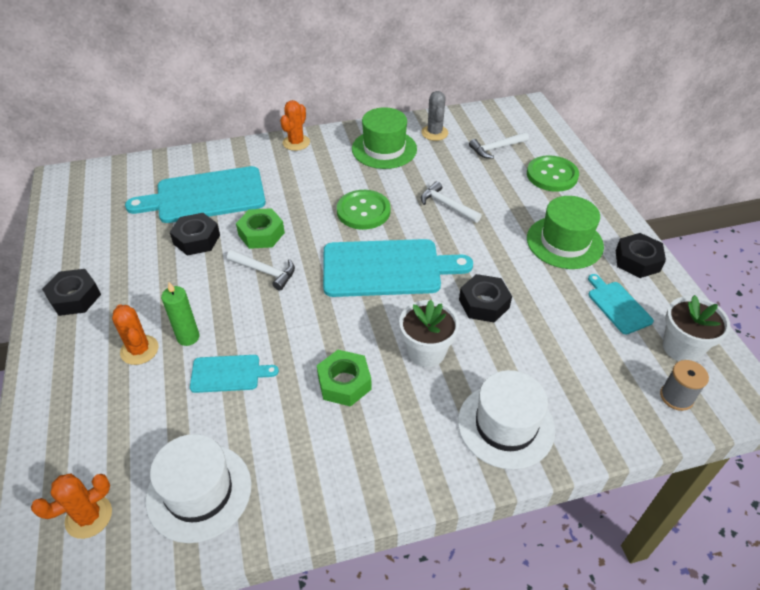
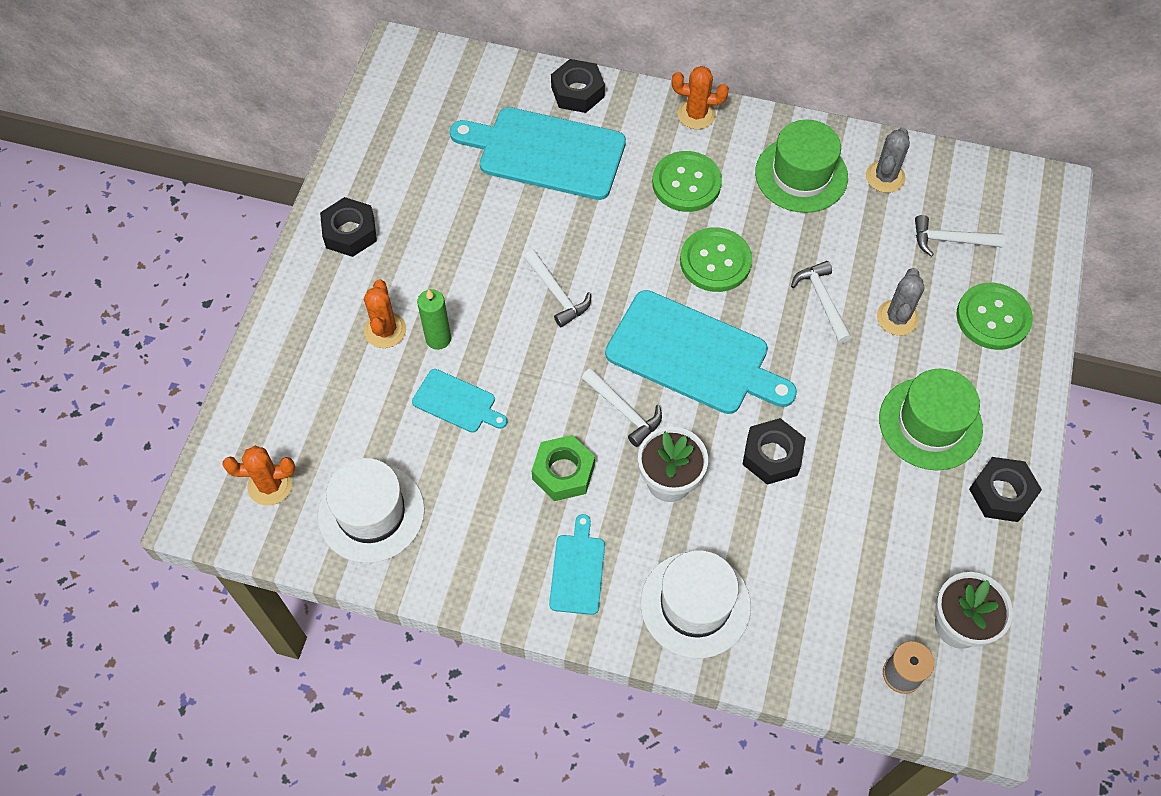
camera: 30 degrees right, 15 degrees up
black nut [170,213,220,256] -> black nut moved to [551,59,605,113]
green nut [236,208,285,249] -> none
orange cactus [280,100,310,151] -> orange cactus turned 45 degrees clockwise [672,66,729,129]
turquoise cutting board [588,274,654,335] -> turquoise cutting board moved to [549,514,605,615]
none -> white hammer [582,368,662,447]
none -> green button [652,151,722,212]
none -> grey cactus [877,268,925,336]

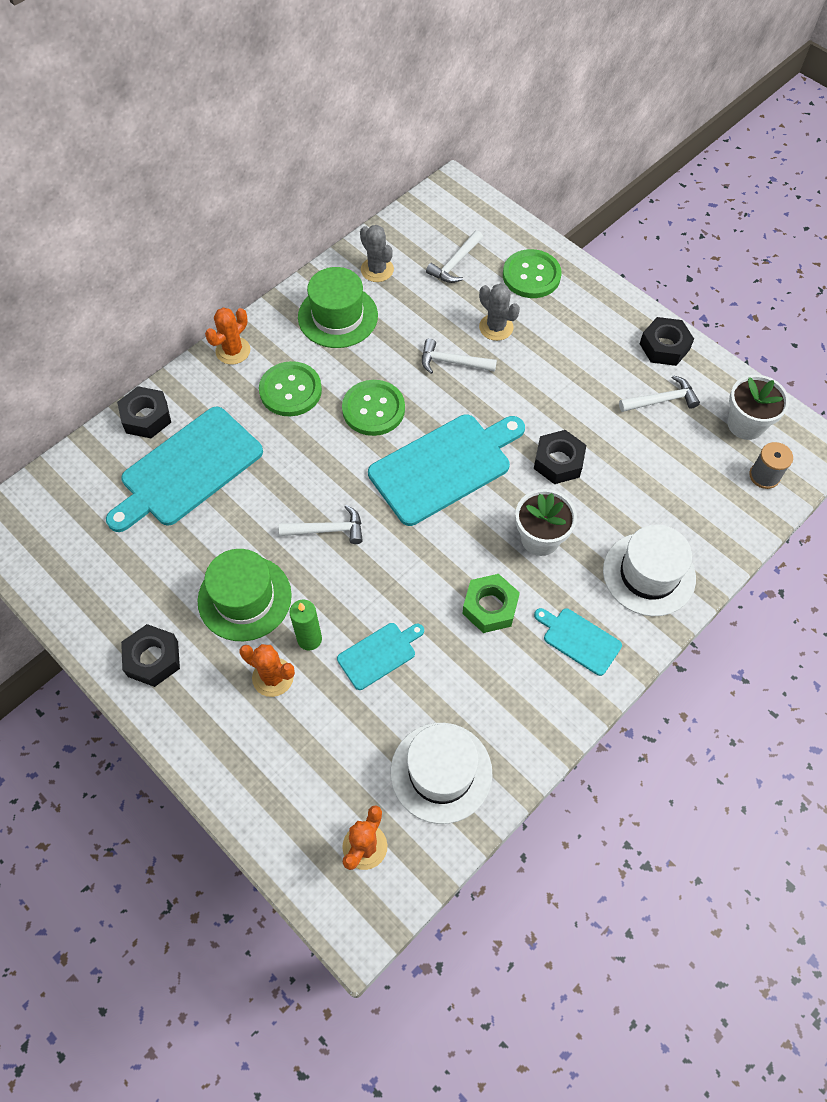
camera: 60 degrees left, 0 degrees up
white hammer [582,368,662,447] -> white hammer moved to [619,375,700,412]
green hat [879,369,983,470] -> green hat moved to [198,549,292,641]

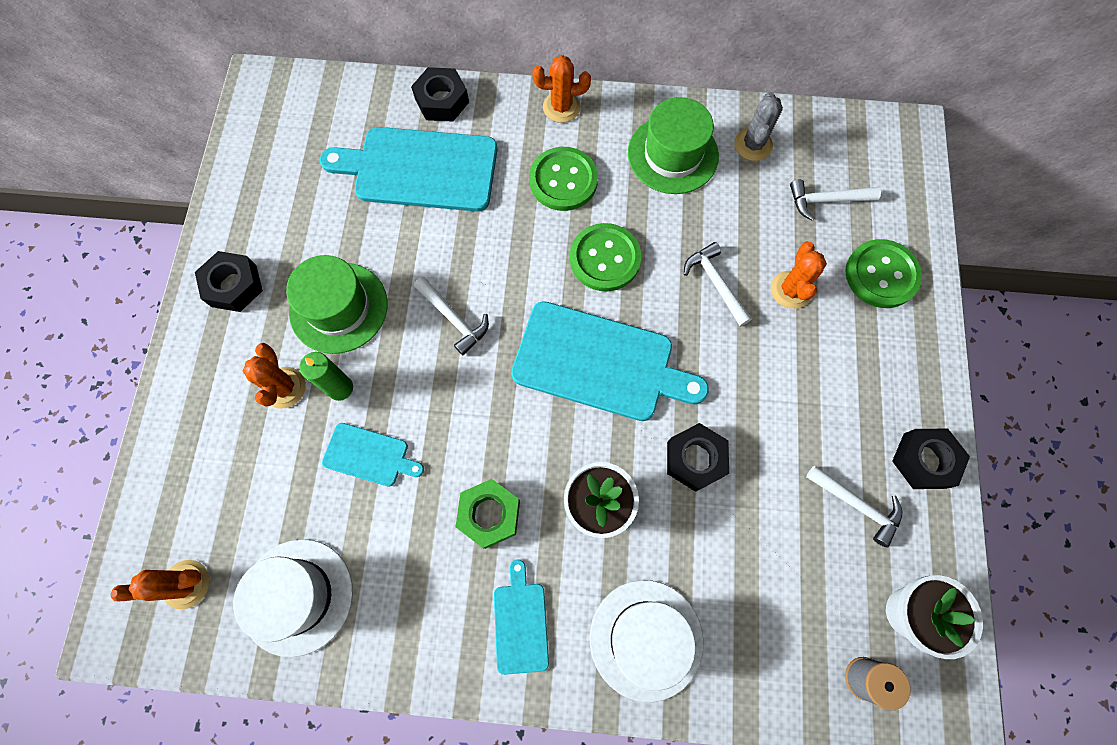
camera: 50 degrees right, 10 degrees up
grey cactus [479,283,520,341] -> orange cactus [771,242,827,309]

